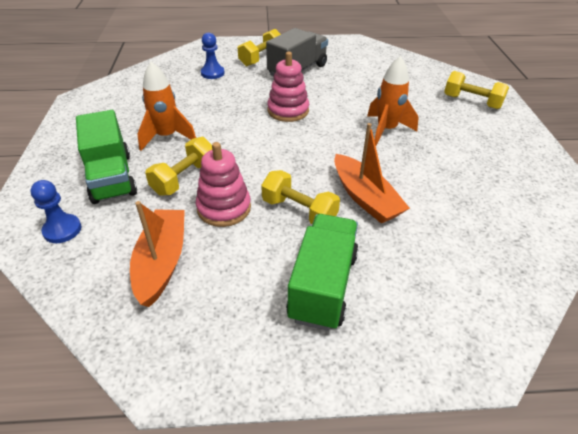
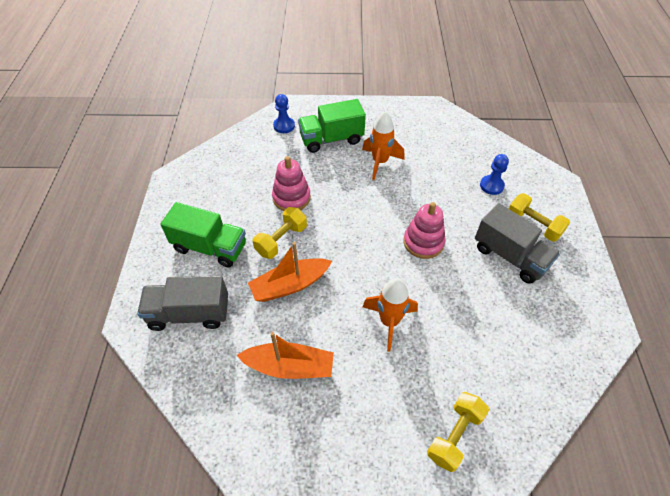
camera: 95 degrees right, 10 degrees up
orange boat [130,201,185,307] -> orange boat moved to [237,332,334,379]
yellow dumbbell [145,137,212,196] -> none
none -> grey truck [137,275,228,331]

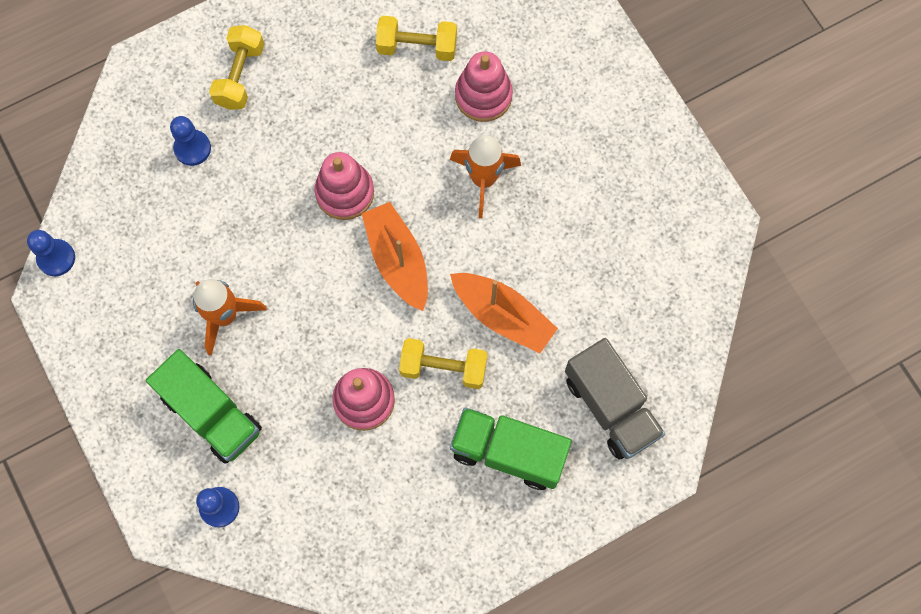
camera: 120 degrees left, 20 degrees up
green truck [160,202,246,268] -> green truck turned 60 degrees counterclockwise [450,407,572,490]
orange boat [237,332,334,379] -> orange boat moved to [362,202,428,311]
yellow dumbbell [427,392,489,472] -> yellow dumbbell moved to [376,16,457,61]
grey truck [475,203,560,284] -> none
none -> blue pawn [27,230,75,276]
none -> pink stacking toy [455,51,513,122]

